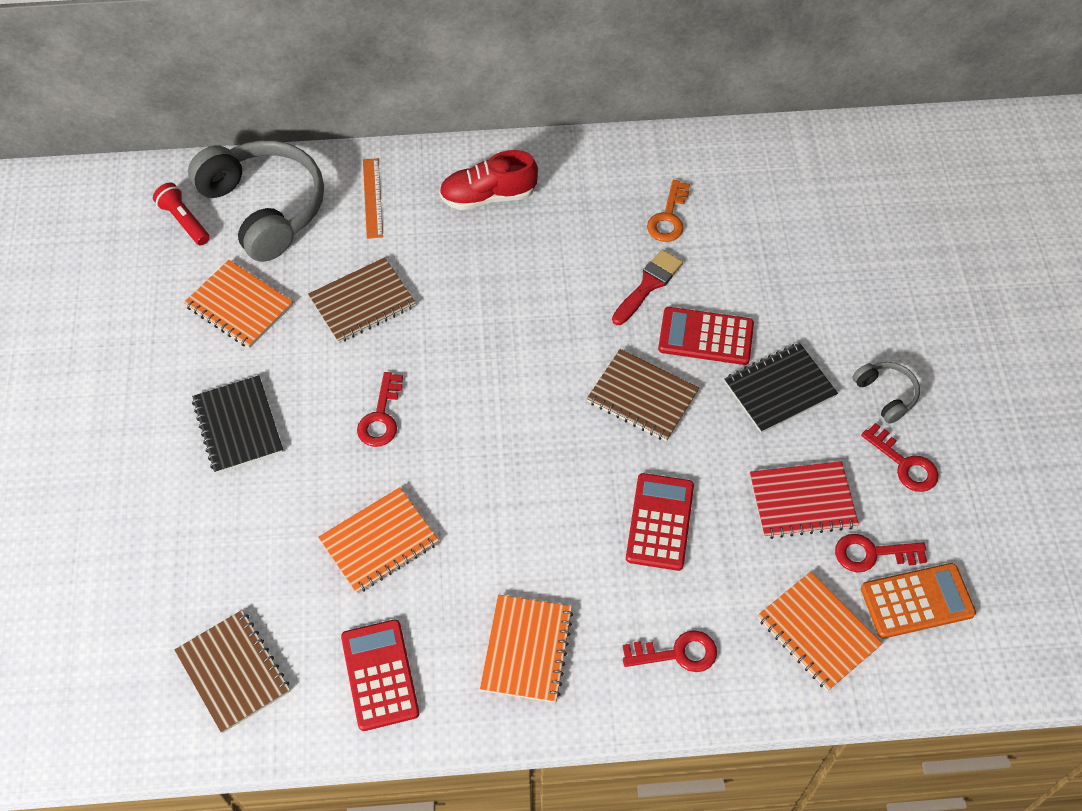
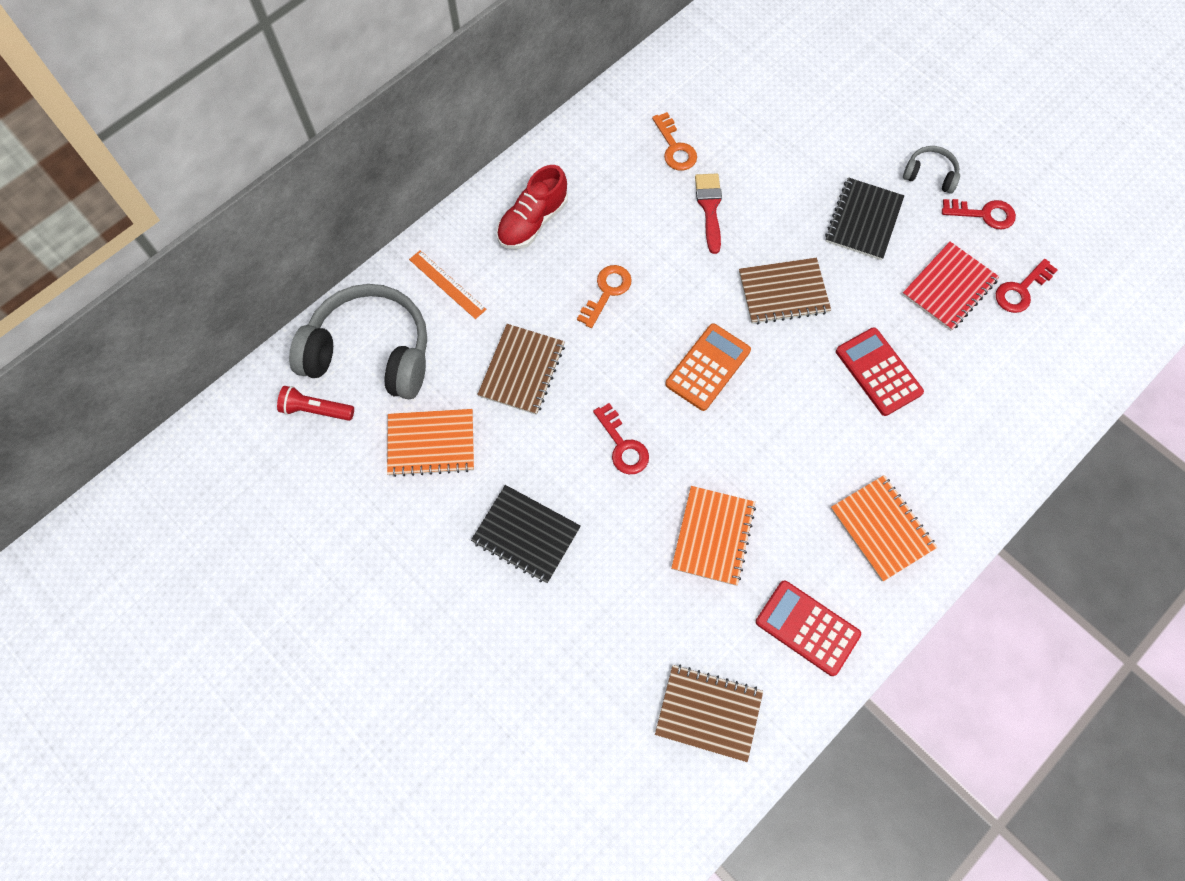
camera: 40 degrees left, 10 degrees up
red key [623,630,717,672] -> none
red calculator [658,307,754,365] -> none
orange notebook [758,571,883,691] -> none
orange calculator [861,563,976,639] -> orange calculator moved to [665,323,751,411]
none -> orange key [577,265,632,328]

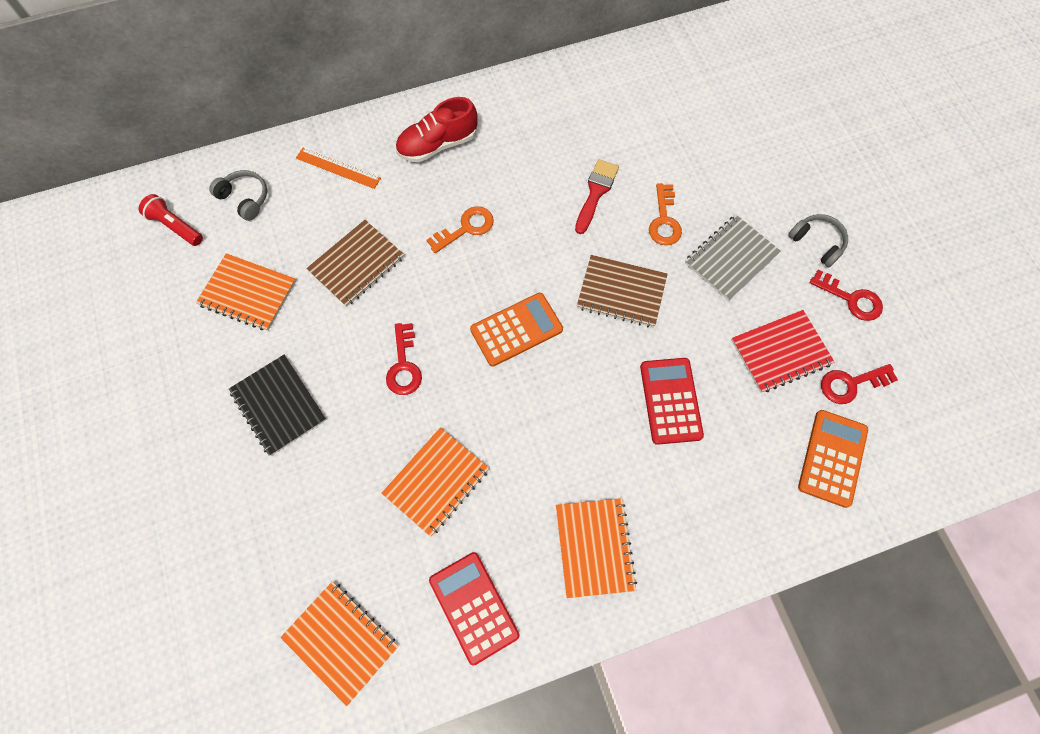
camera: 25 degrees right, 0 degrees up
grey headphones [289,284,427,399] -> grey headphones [209,170,267,221], size x0.45
orange ruler [409,250,487,319] -> orange ruler turned 45 degrees counterclockwise [296,148,381,189]
orange key [652,112,697,171] -> orange key moved to [649,183,682,245]
brown notebook [655,665,763,762] -> orange notebook [280,581,398,706]
black notebook [825,177,904,260] -> grey notebook [685,215,781,301]
none -> orange calculator [798,410,868,508]

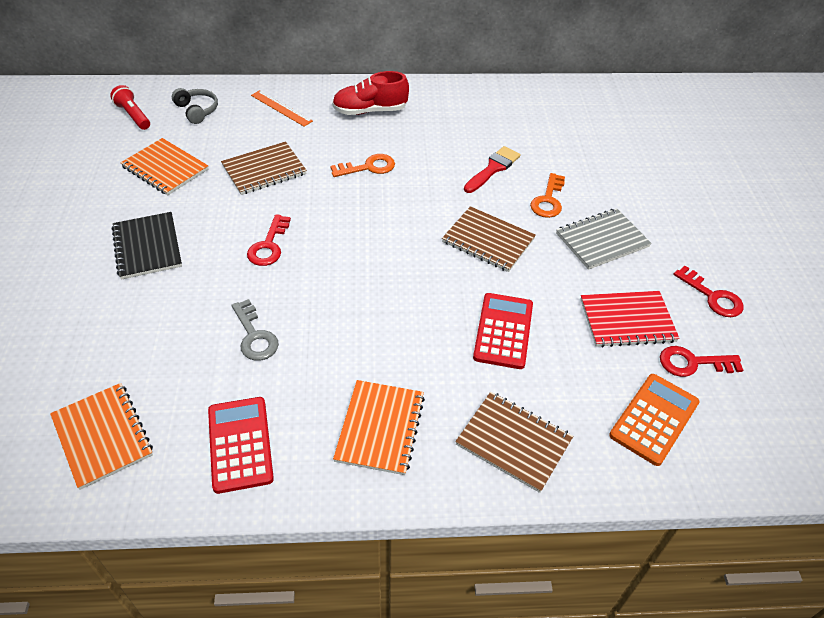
camera: 15 degrees right, 20 degrees down
orange notebook [381,427,489,537] -> grey key [232,299,279,361]
orange calculator [470,293,563,367] -> none
grey headphones [788,214,848,267] -> none
none -> brown notebook [455,392,573,493]

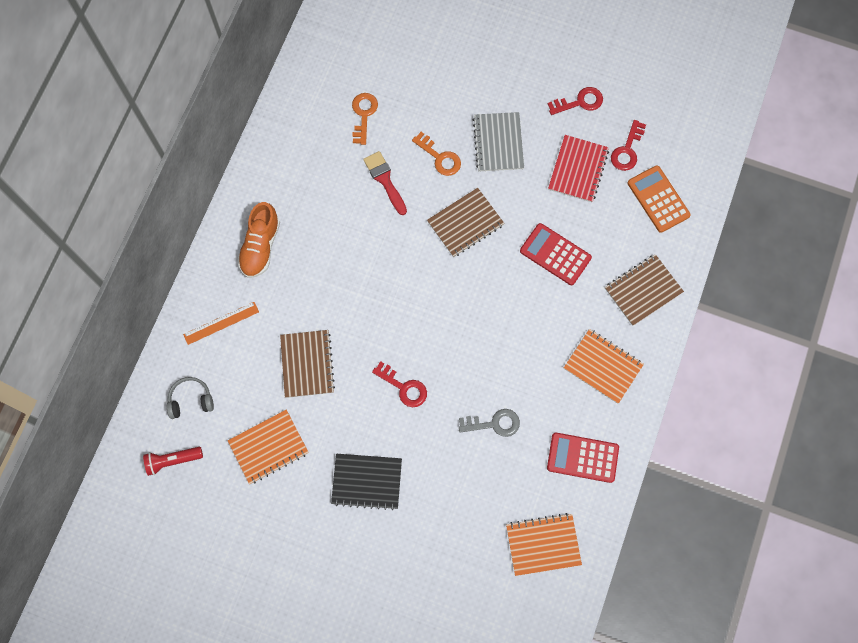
camera: 65 degrees left, 25 degrees up
orange key [330,154,395,177] -> orange key moved to [352,93,378,145]
red shoe [332,71,409,115] -> orange shoe [237,202,280,278]

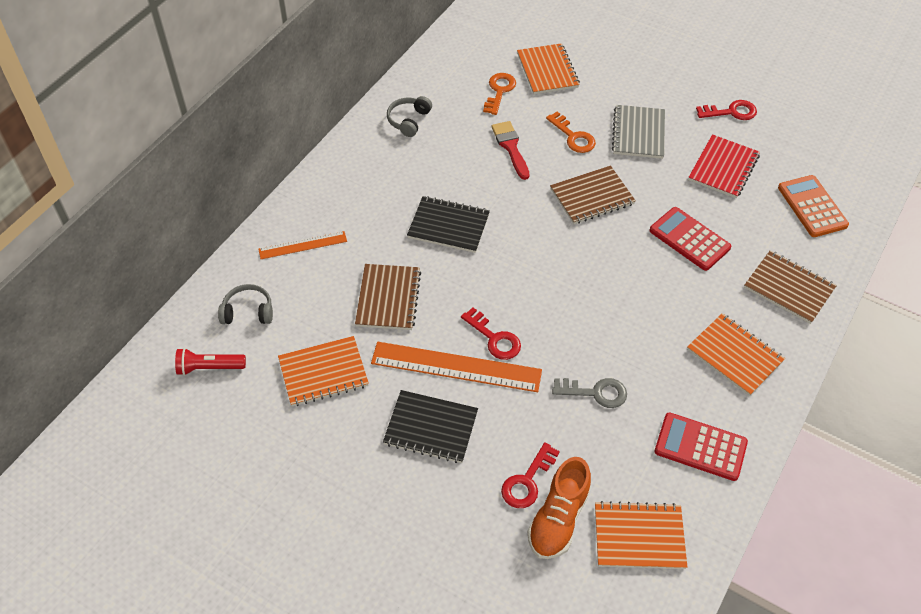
camera: 10 degrees right, 20 degrees down
orange shoe [237,202,280,278] -> orange shoe moved to [528,457,591,559]
brown notebook [605,254,684,326] -> brown notebook turned 60 degrees clockwise [744,250,837,324]
red key [611,120,646,171] -> red key moved to [501,442,560,508]
none -> orange ruler [371,342,542,392]
none -> grey headphones [387,96,432,137]
none -> black notebook [407,196,490,253]
none -> orange notebook [517,43,580,94]

